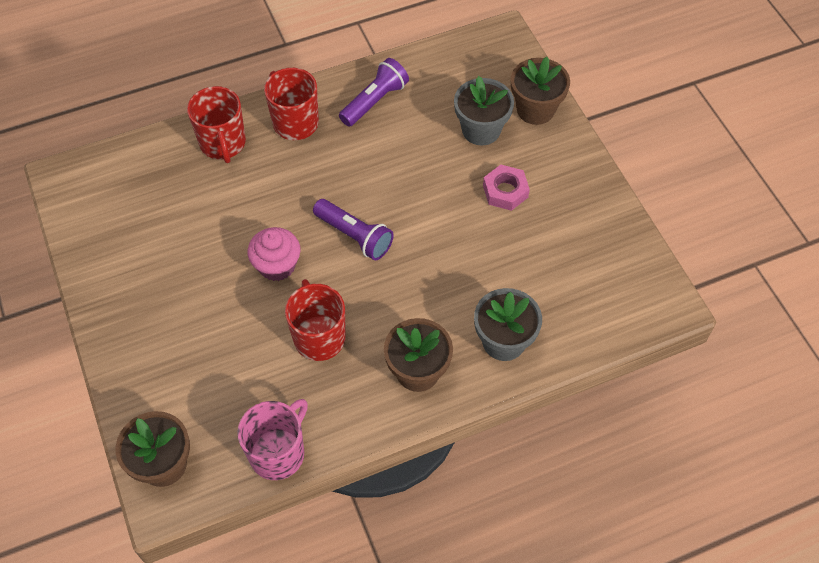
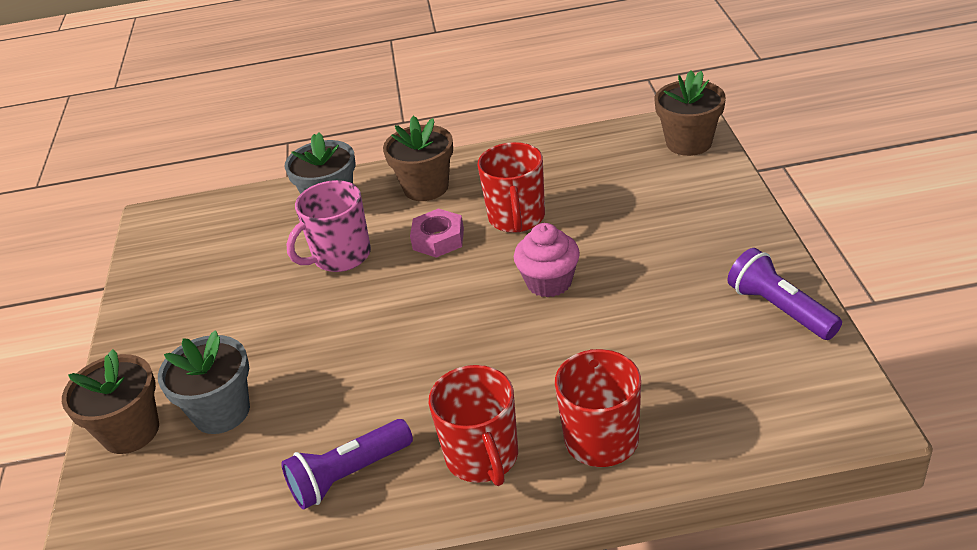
camera: 160 degrees left, 20 degrees down
pink mug [237,399,308,480] -> pink mug moved to [286,180,371,272]
purple flashlight [313,199,394,260] -> purple flashlight moved to [727,248,842,340]
pink nut [483,165,530,211] -> pink nut moved to [410,208,464,258]

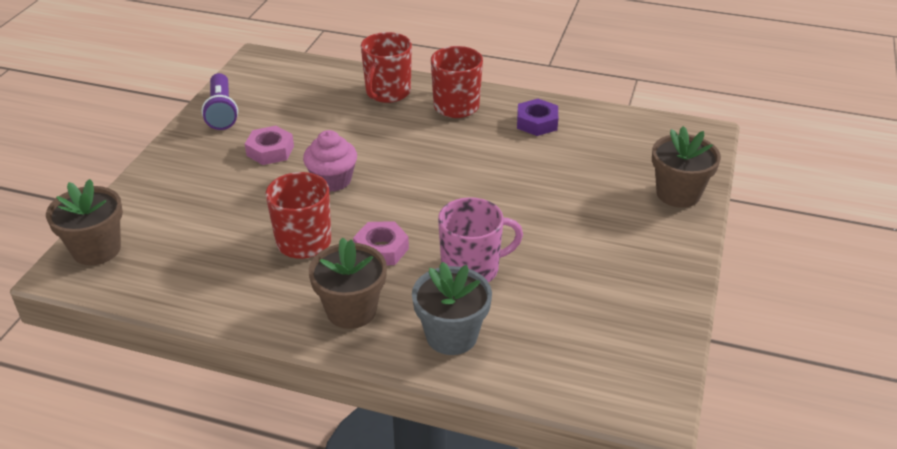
camera: 160 degrees left, 0 degrees up
grey flower pot [158,330,250,434] -> none
purple flashlight [281,419,413,509] -> purple nut [517,99,558,136]
none -> pink nut [245,126,294,165]

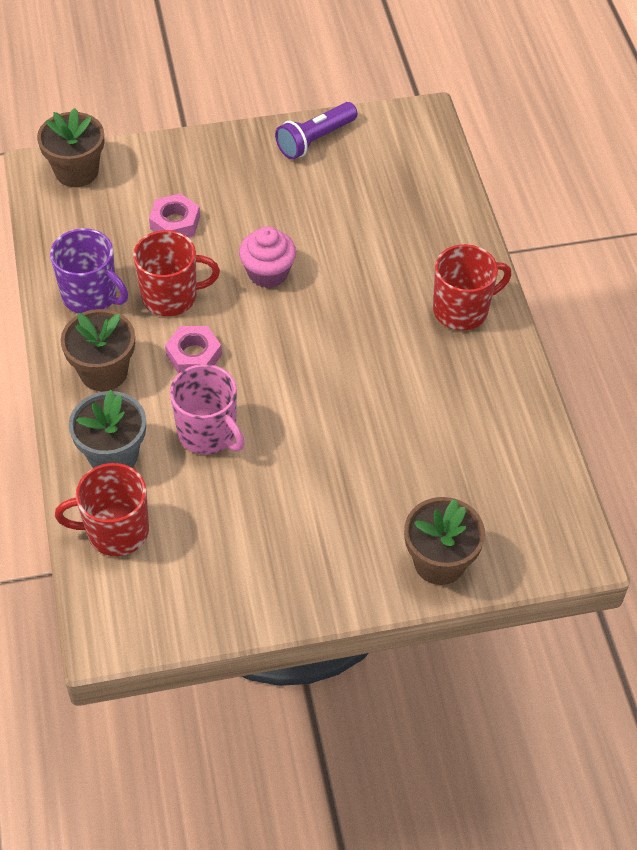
camera: 60 degrees right, 15 degrees up
pink nut [245,126,294,165] -> pink nut moved to [149,193,200,237]
red mug [361,32,412,103] -> red mug moved to [55,463,149,556]
purple nut [517,99,558,136] -> none
none -> purple mug [50,228,128,313]

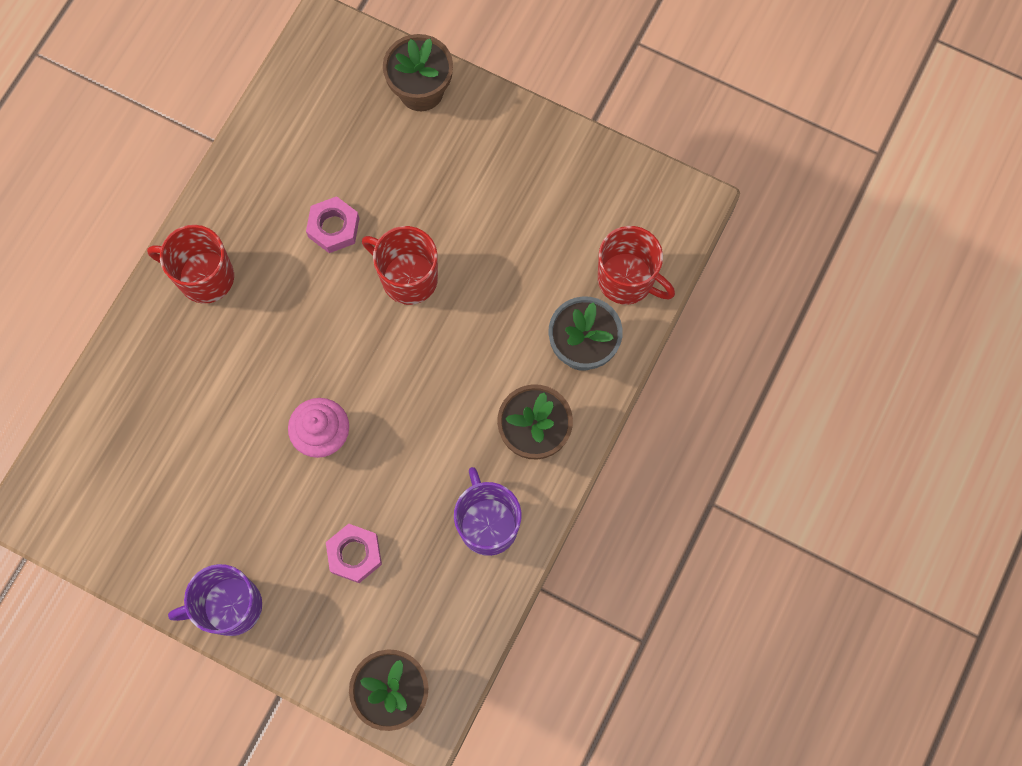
camera: 140 degrees left, 20 degrees up
red mug [133,230,220,316] -> red mug moved to [362,226,438,305]
pink nut [165,326,222,374] -> pink nut moved to [306,196,360,253]
pink mug [170,364,245,454] -> none
purple flashlight [275,102,357,159] -> none
none -> purple mug [168,564,262,636]

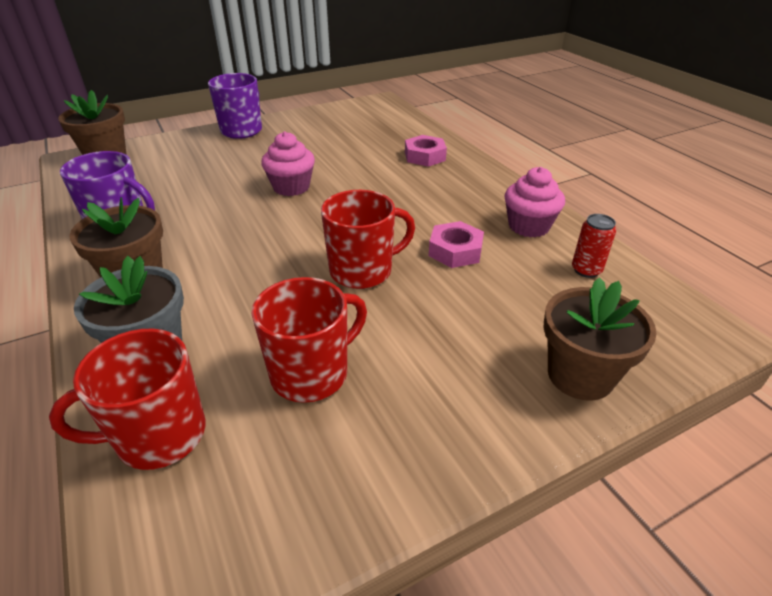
camera: 125 degrees right, 35 degrees down
red mug [147,225,234,304] -> red mug moved to [252,277,367,403]
pink nut [326,524,382,583] -> pink nut moved to [405,135,447,167]
none -> pink cupcake [505,167,565,238]
none -> red can [572,214,616,278]

